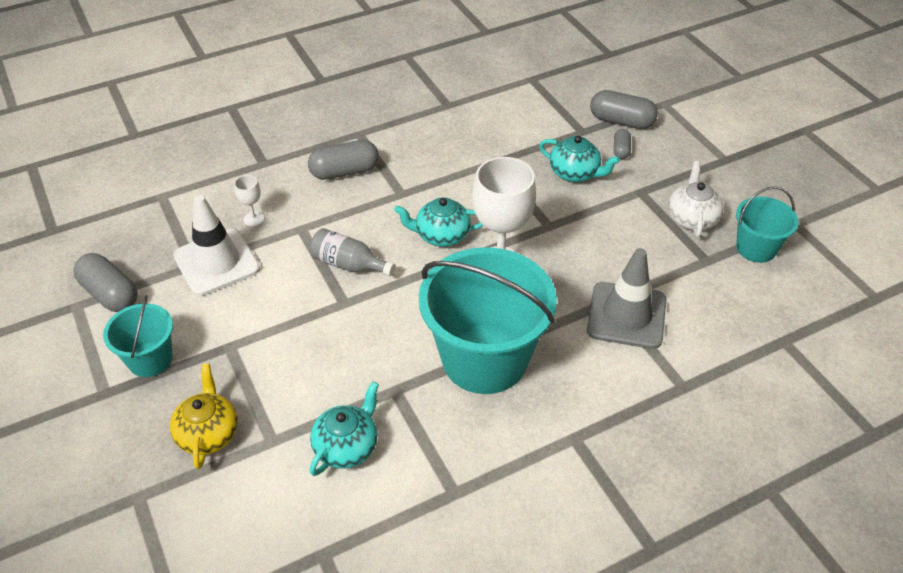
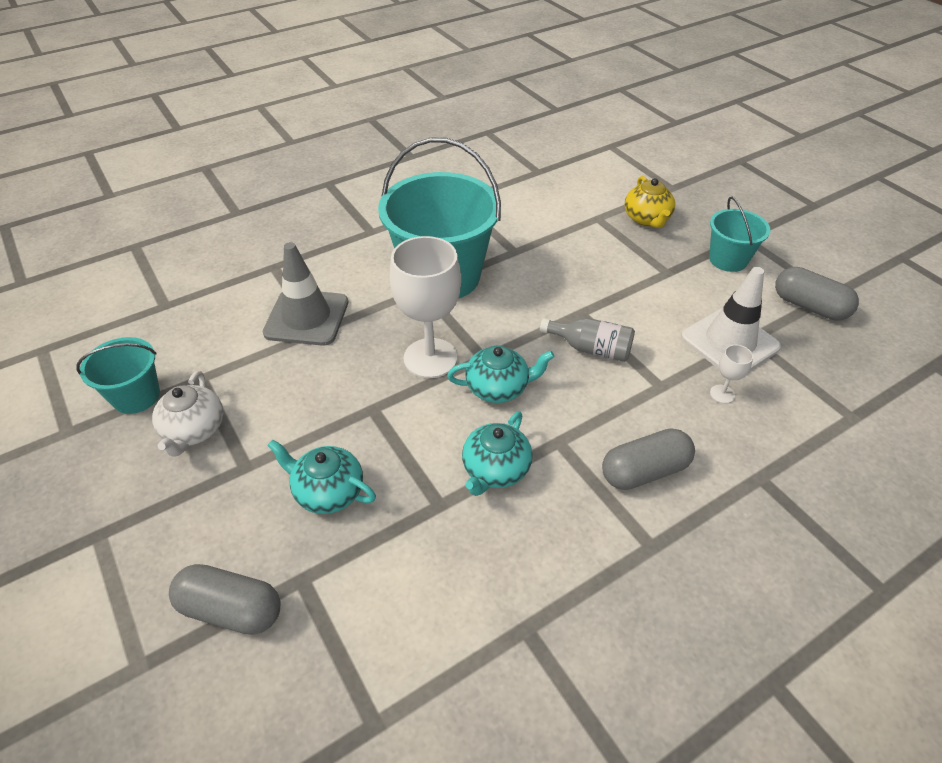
camera: 175 degrees right, 0 degrees up
turquoise teapot [310,381,379,476] -> turquoise teapot moved to [462,411,532,496]
grey capsule [614,129,631,159] -> none

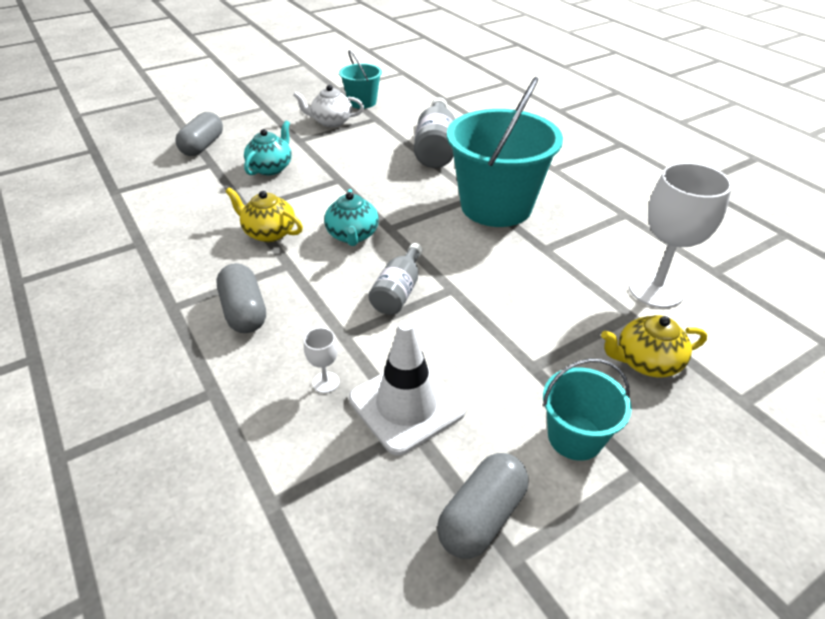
camera: 90 degrees right, 5 degrees down
grey traffic cone [263,242,348,346] -> grey bottle [414,97,455,168]
white goblet [390,236,461,378] -> white goblet moved to [629,163,732,308]
turquoise teapot [462,411,532,496] -> yellow teapot [225,187,303,242]

